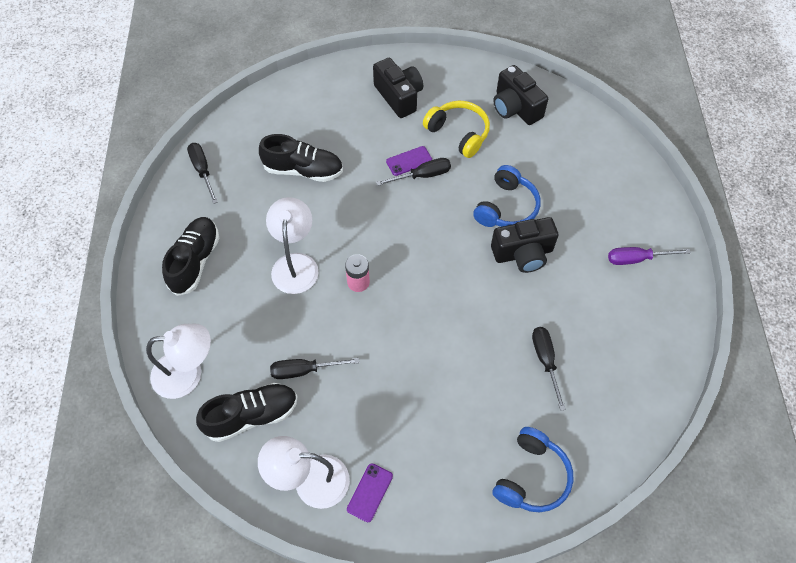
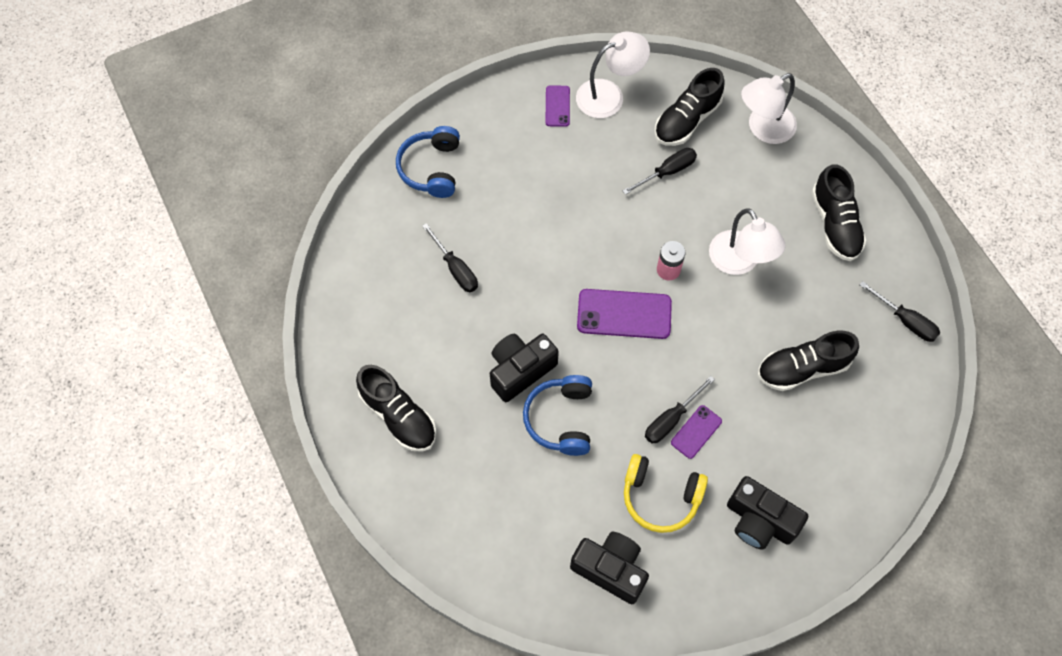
camera: 155 degrees right, 5 degrees up
purple screwdriver [608,247,691,265] -> black shoe [356,365,436,452]
none -> purple phone [577,289,672,339]

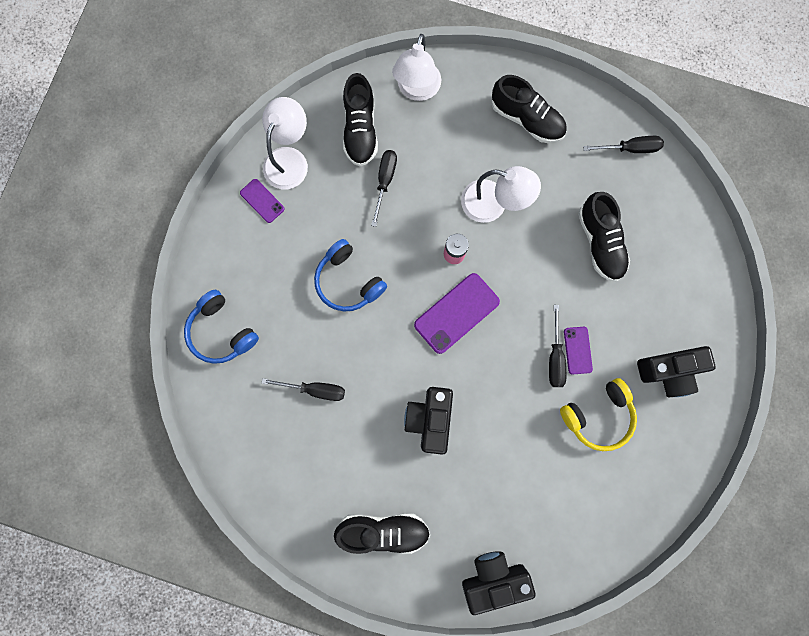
camera: 45 degrees left, 15 degrees up
blue headphones [523,375,592,456] -> blue headphones moved to [314,239,387,312]
black camera [570,532,649,604] -> black camera moved to [462,551,535,615]
black shoe [757,331,859,391] -> black shoe turned 45 degrees counterclockwise [578,192,630,282]

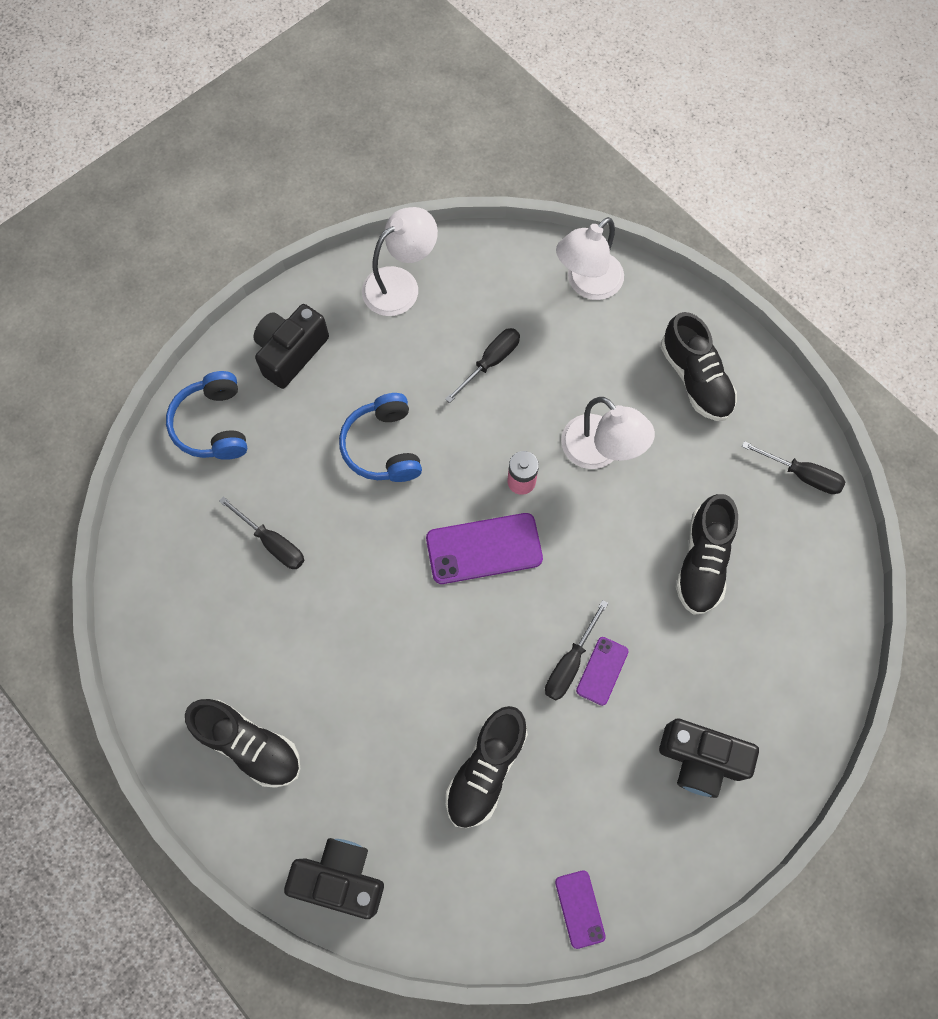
camera: 30 degrees right, 10 degrees down
purple phone [240,179,284,223] -> purple phone moved to [555,870,606,949]
black shoe [343,73,378,166] -> black shoe moved to [446,706,528,828]
black camera [404,387,453,455] -> black camera moved to [253,304,329,389]
yellow headphones [560,378,637,451] -> none

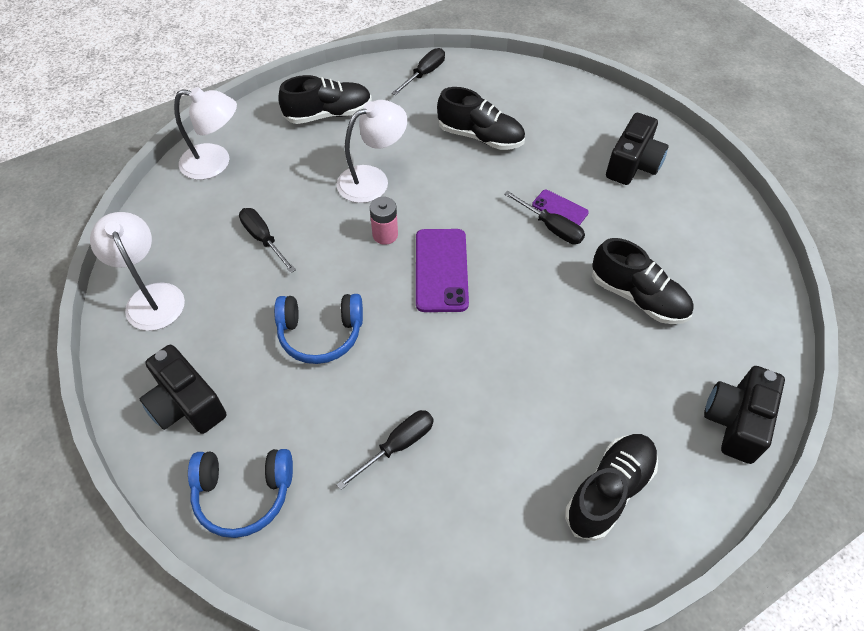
camera: 80 degrees left, 15 degrees down
purple phone [555,870,606,949] -> none
white lamp [556,217,624,300] -> white lamp turned 45 degrees counterclockwise [174,87,237,180]

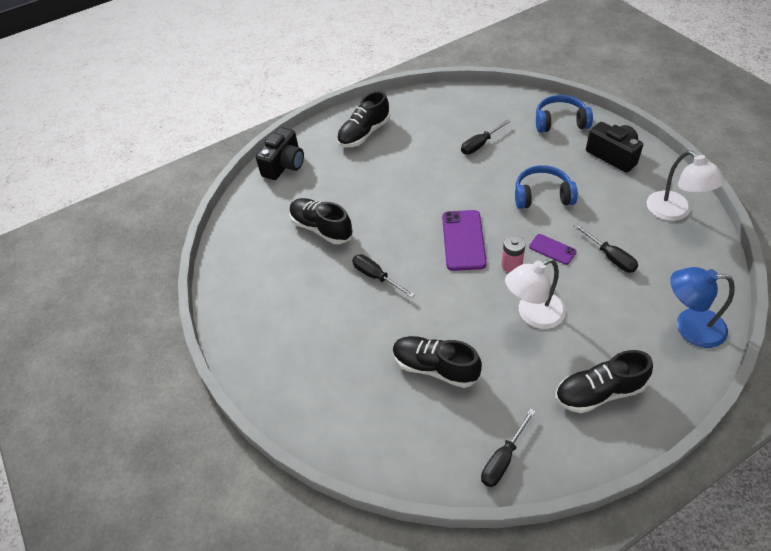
camera: 175 degrees left, 5 degrees down
white lamp [174,87,237,180] -> blue lamp [670,267,735,348]
purple phone [532,190,589,225] -> purple phone moved to [529,234,576,265]
black camera [606,113,669,185] -> none

